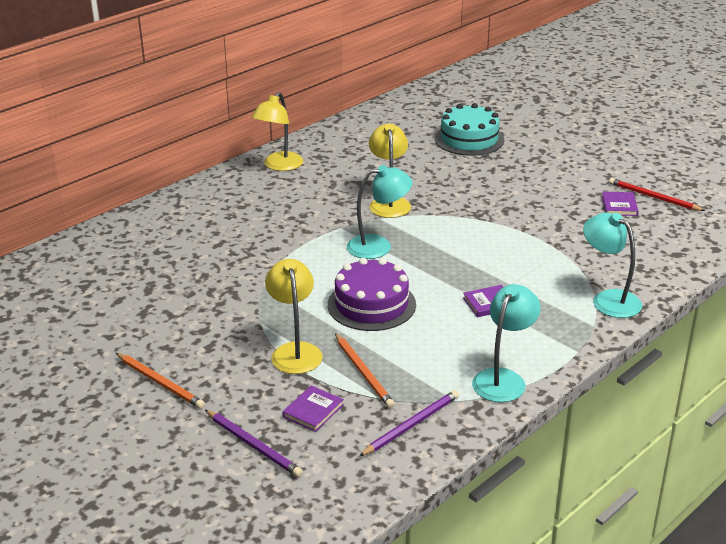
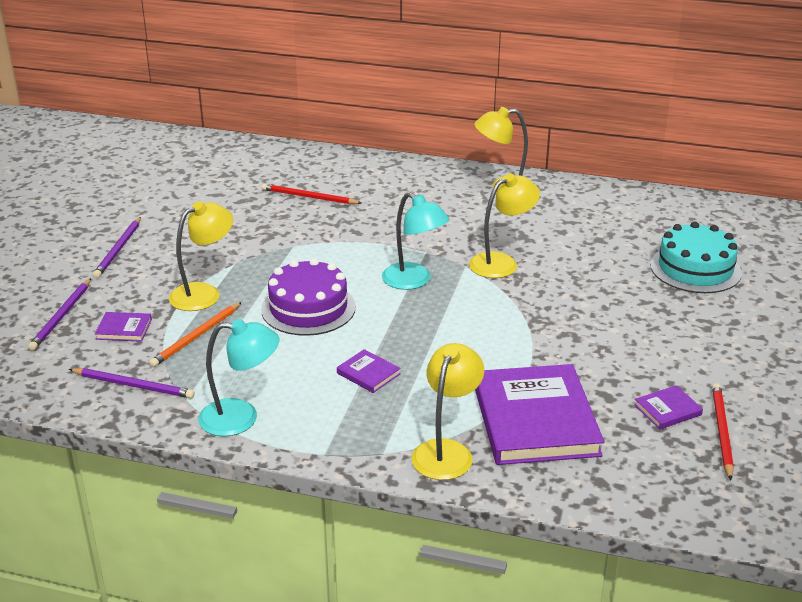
camera: 60 degrees right, 0 degrees up
orange pencil [116,353,205,409] -> purple pencil [93,217,141,278]
turquoise lamp [583,213,642,318] -> yellow lamp [412,343,484,480]
none -> red pencil [262,183,361,204]
none -> purple book [475,364,604,465]

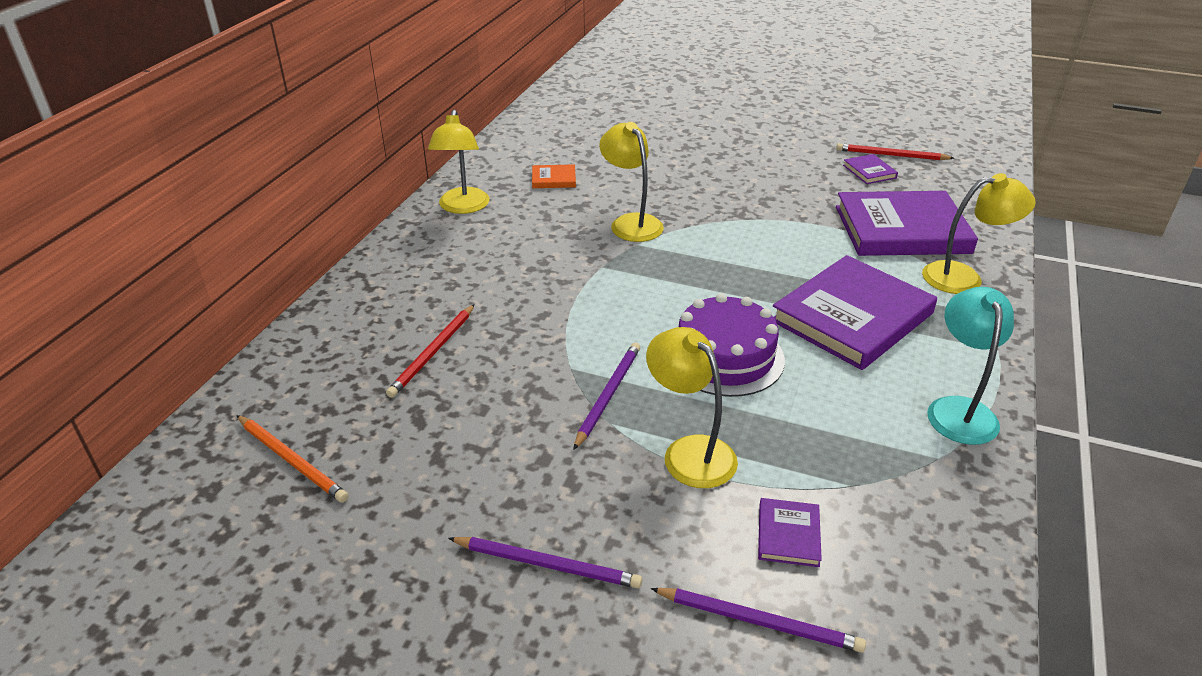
camera: 85 degrees left, 5 degrees up
purple pencil [69,368,195,398] -> purple pencil moved to [573,343,640,450]
orange pencil [149,302,242,367] -> orange pencil moved to [236,415,349,503]
purple book [337,349,401,393] -> purple book [773,255,937,370], size x2.39
turquoise lamp [382,192,449,290] -> none
yellow lamp [412,343,484,480] -> yellow lamp turned 150 degrees clockwise [922,173,1036,294]
turquoise cake [650,221,742,293] -> none
none -> orange book [532,164,576,188]

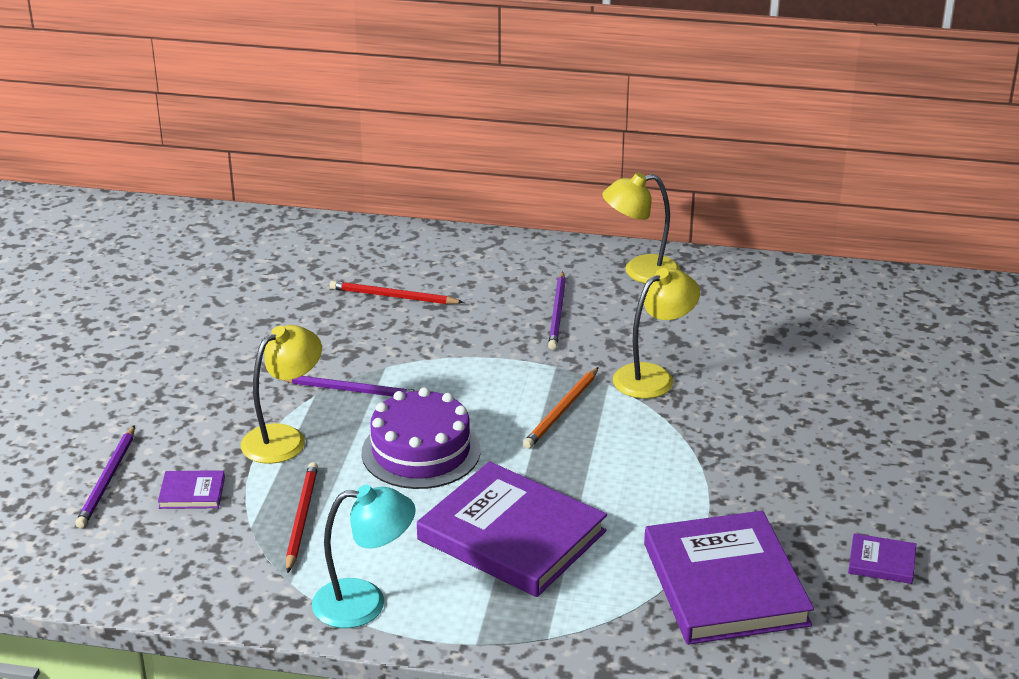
camera: 80 degrees right, 5 degrees down
orange pencil [236,415,349,503] -> orange pencil moved to [523,367,599,449]
purple pencil [448,537,642,588] -> purple pencil moved to [548,271,566,350]
orange book [532,164,576,188] -> none
red pencil [836,143,954,160] -> red pencil moved to [286,462,318,573]
purple book [843,154,898,184] -> purple book turned 45 degrees clockwise [848,533,916,584]
yellow lamp [922,173,1036,294] -> none

